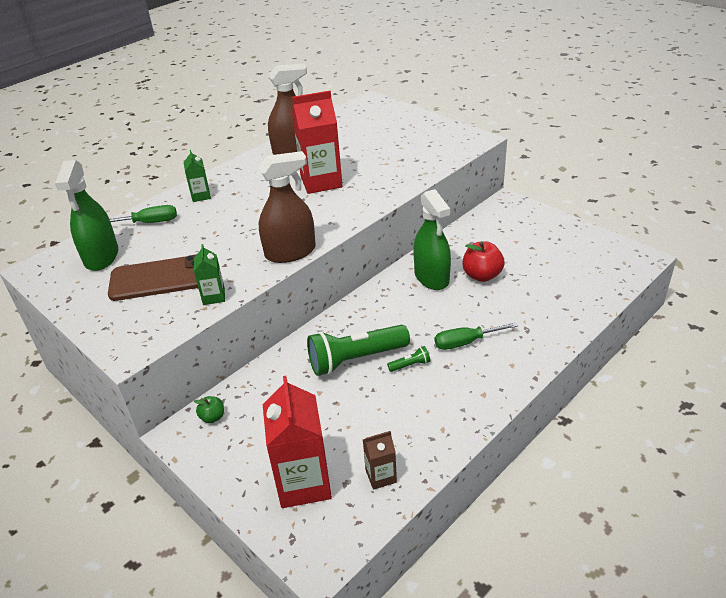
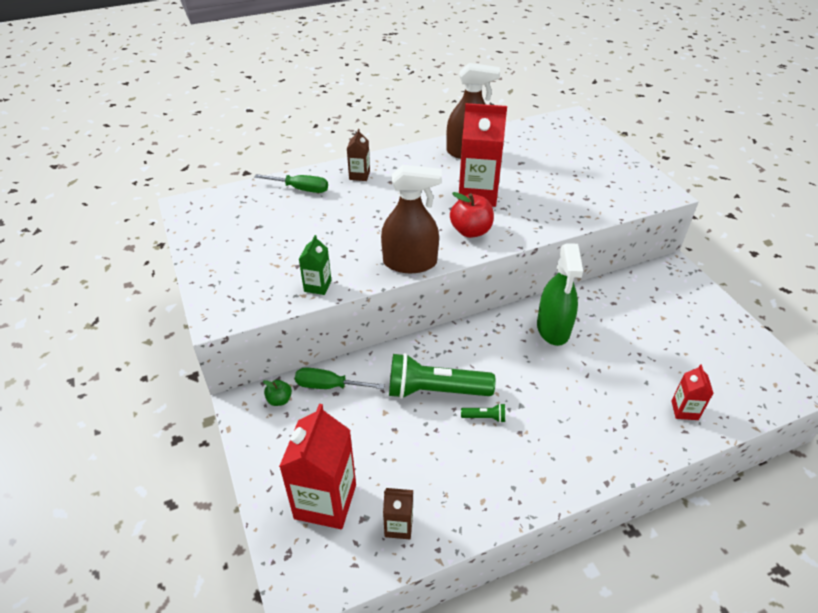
camera: 20 degrees right, 5 degrees up
green spray bottle [55,160,118,271] -> none
brown phone [108,254,198,301] -> none
green carton [184,150,211,202] -> brown carton [347,129,370,181]
green screwdriver [435,322,518,350] -> green screwdriver moved to [295,368,385,389]
red apple [462,241,504,282] -> red apple moved to [450,192,494,238]
none -> red carton [671,364,714,420]

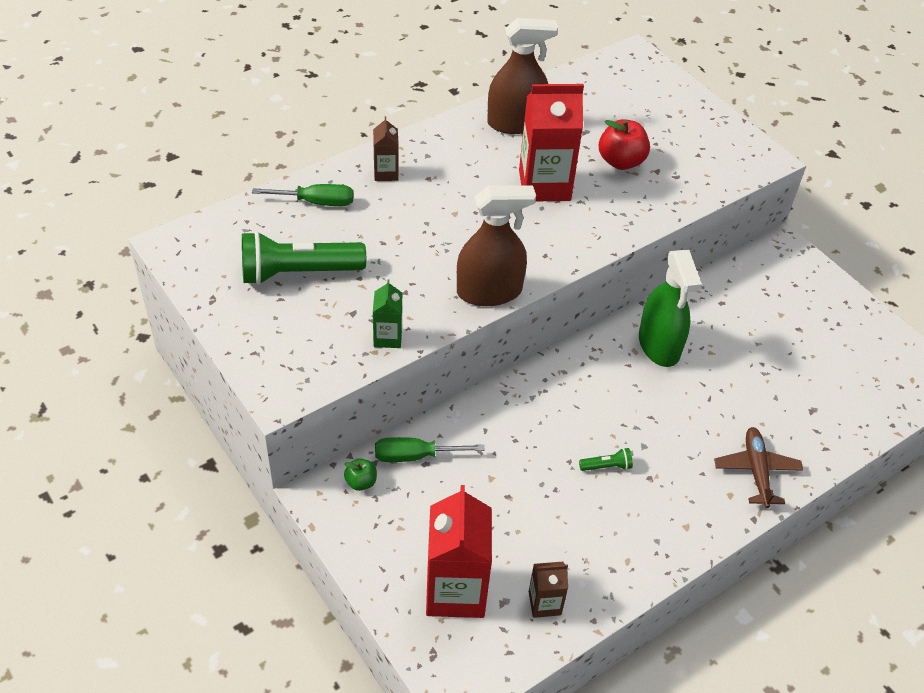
camera: 15 degrees left, 5 degrees up
green flashlight [389,353,496,399] -> green flashlight moved to [242,231,366,285]
red apple [450,192,494,238] -> red apple moved to [599,119,650,170]
red carton [671,364,714,420] -> none
none -> brown plane [714,427,803,508]

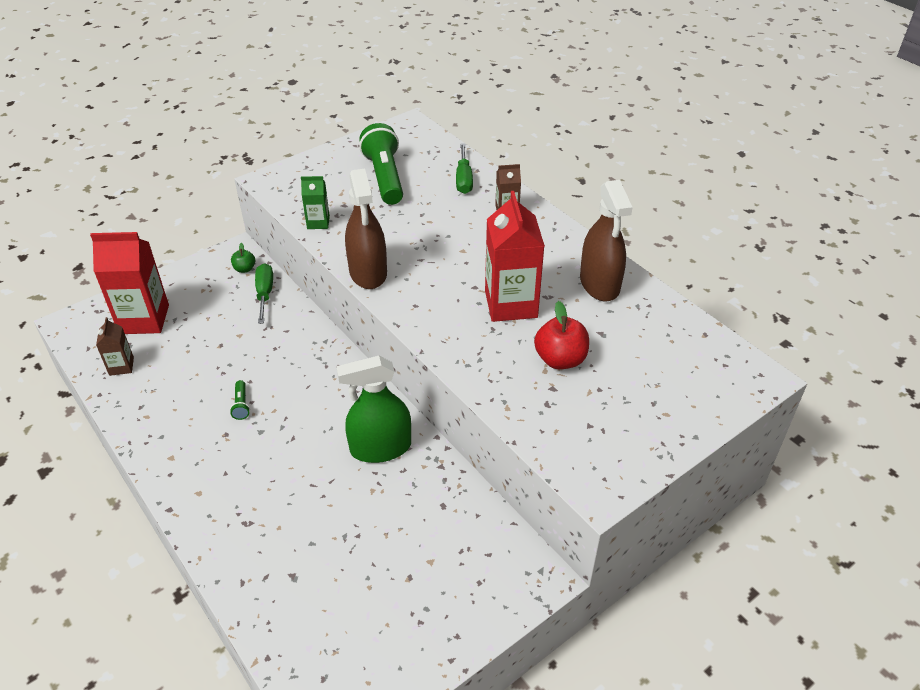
camera: 90 degrees right, 5 degrees down
brown plane [714,427,803,508] -> none

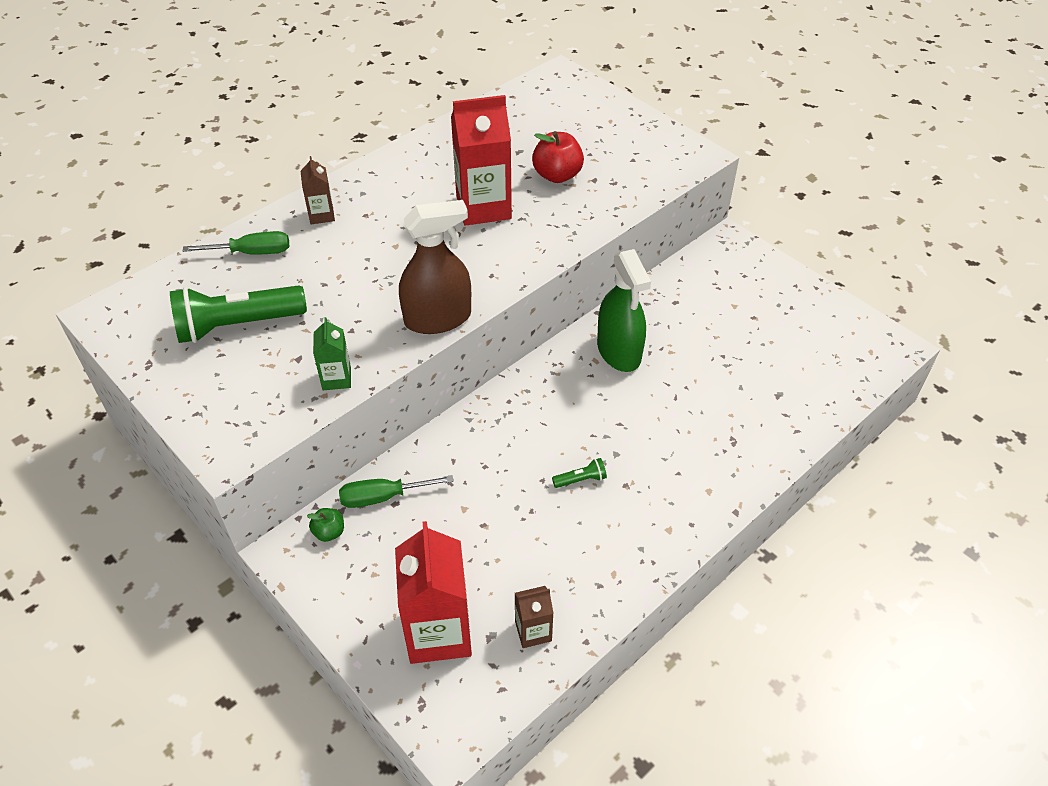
camera: 95 degrees left, 5 degrees up
brown spray bottle [580,180,633,301] -> none

